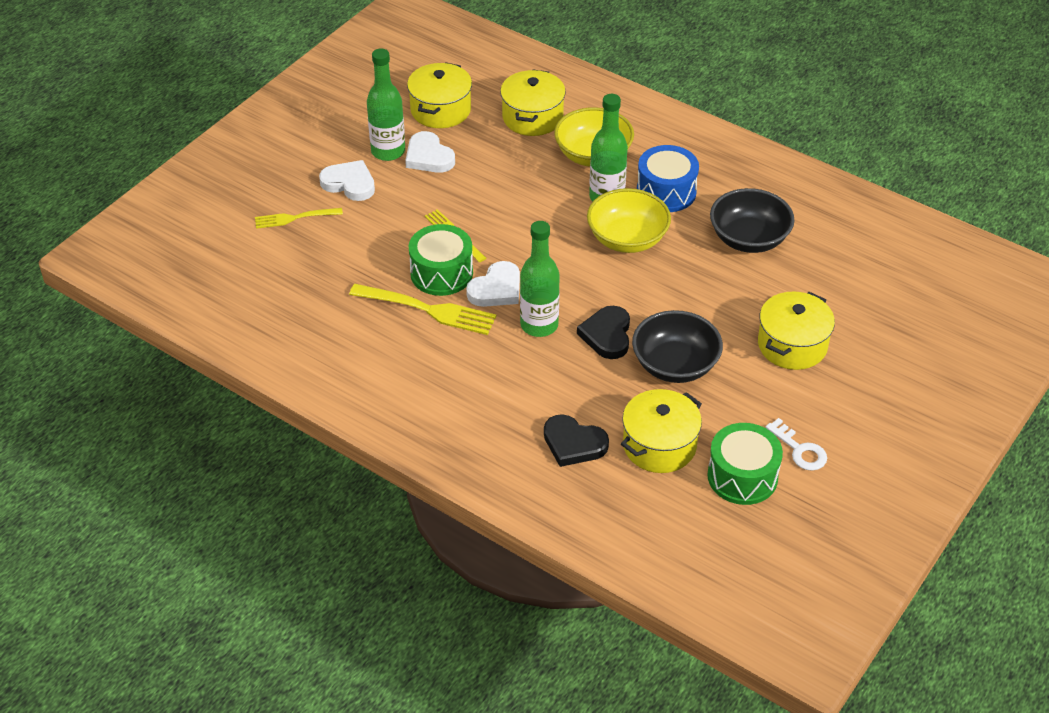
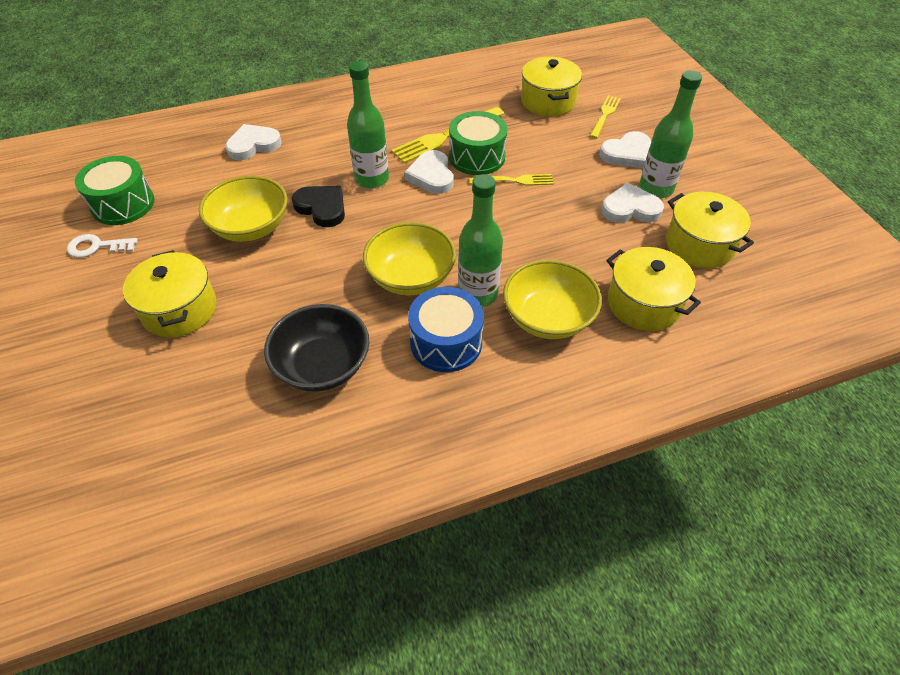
camera: 125 degrees right, 5 degrees up
black heart [544,414,609,467] -> white heart [225,124,282,160]
yellow pot [621,389,702,473] -> yellow pot moved to [521,57,582,116]
black bowl [632,310,723,383] -> yellow bowl [199,176,288,242]

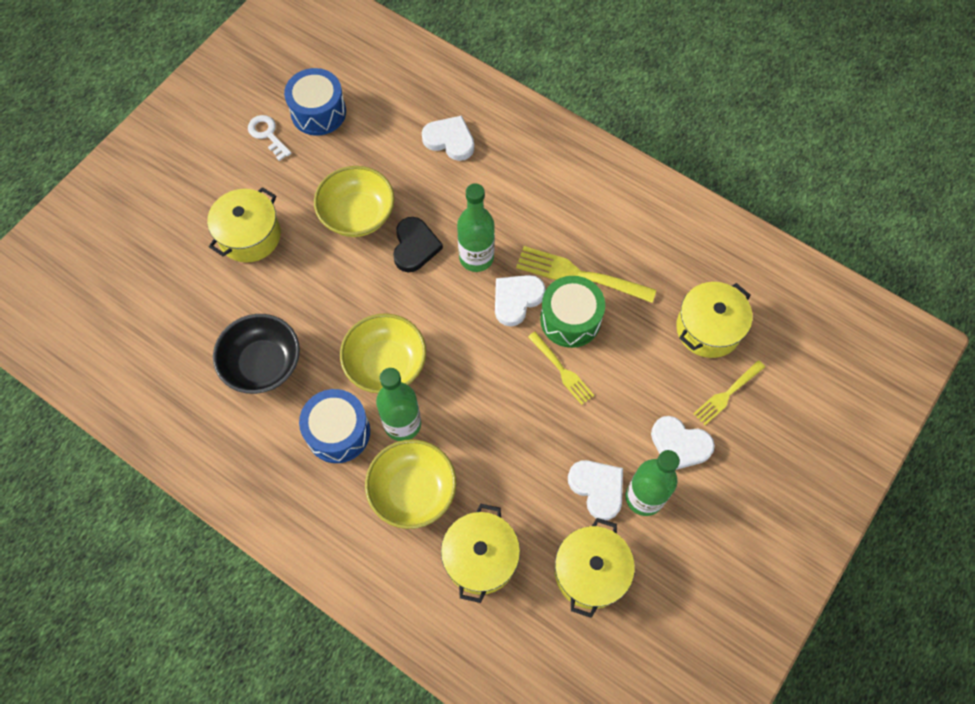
camera: 55 degrees right, 15 degrees up
green drum [75,156,155,225] -> blue drum [284,68,346,136]
yellow fork [590,95,621,139] -> yellow fork turned 150 degrees clockwise [693,360,765,425]

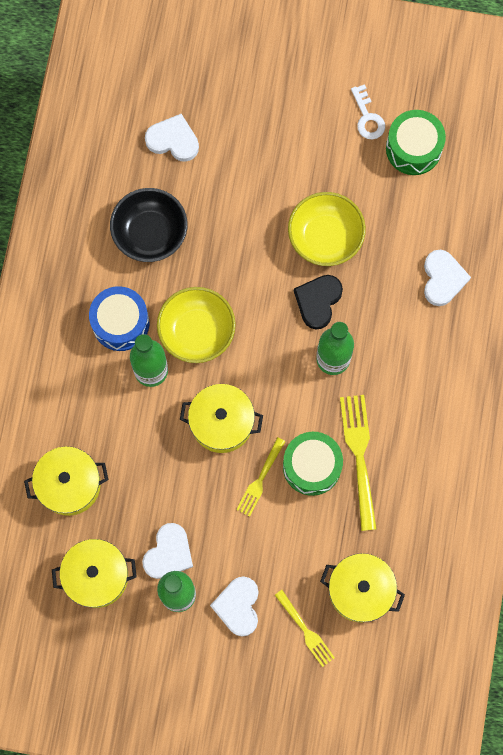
camera: 65 degrees right, 10 degrees up
yellow pot [207,187,281,263] -> yellow pot moved to [180,384,263,453]
white key [248,115,292,161] -> white key turned 135 degrees clockwise [351,84,385,139]
blue drum [284,68,346,136] -> green drum [386,110,446,175]
yellow bowl [365,439,456,529] -> none
black heart [393,217,443,272] -> black heart turned 135 degrees clockwise [294,275,343,330]
white heart [495,275,546,326] -> white heart moved to [145,114,199,162]
yellow fork [693,360,765,425] -> yellow fork turned 150 degrees counterclockwise [275,590,335,667]

